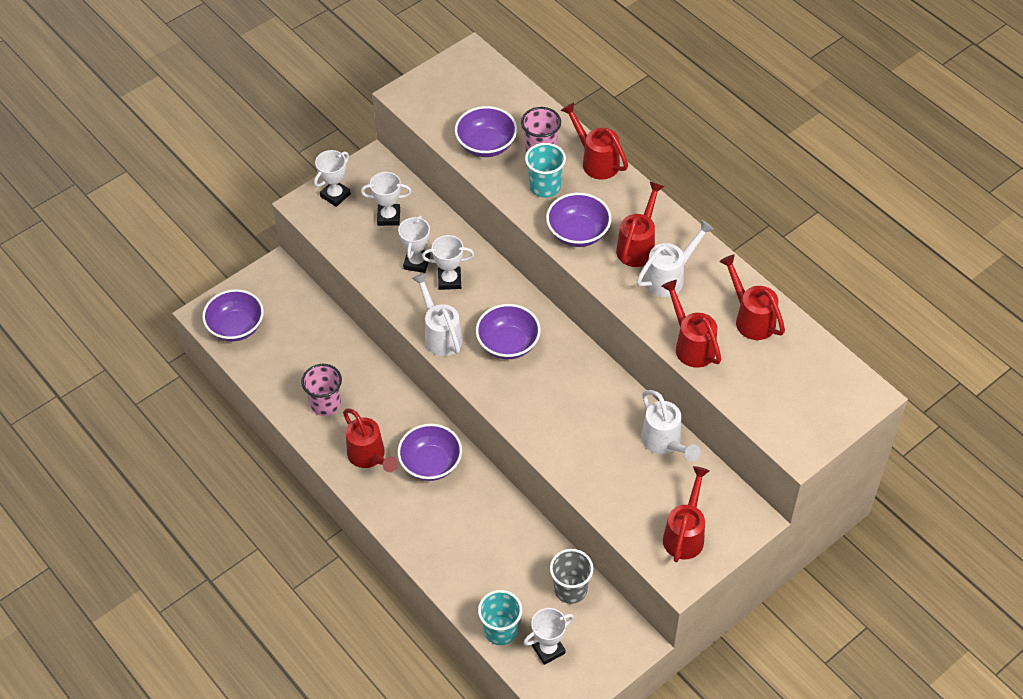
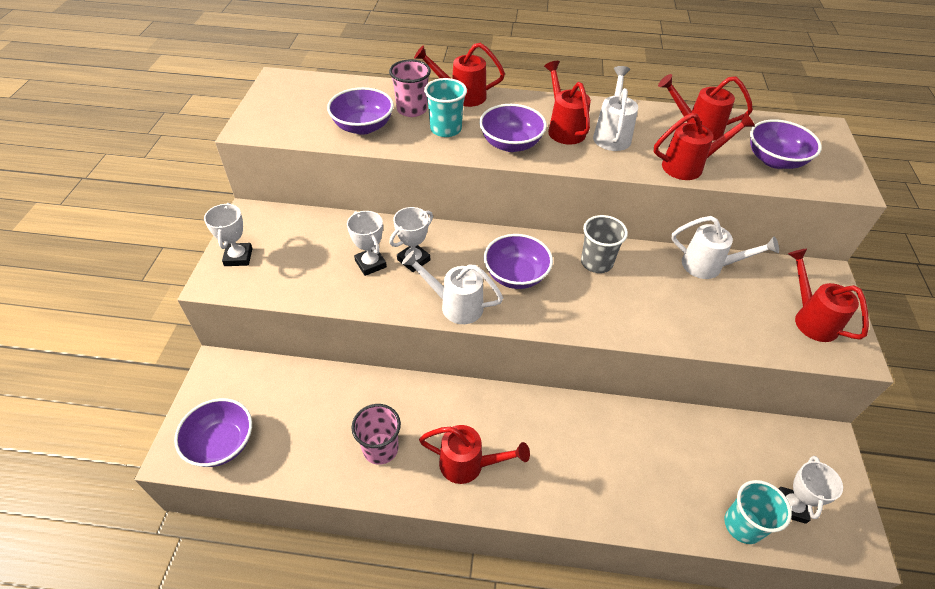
camera: 45 degrees left, 5 degrees down
white trophy [361,172,412,226] -> none
purple bowl [397,424,462,481] -> purple bowl moved to [750,119,822,169]
grey cup [550,549,594,604] -> grey cup moved to [581,215,628,273]
red watering can [661,280,721,368] -> red watering can turned 150 degrees clockwise [654,112,755,180]

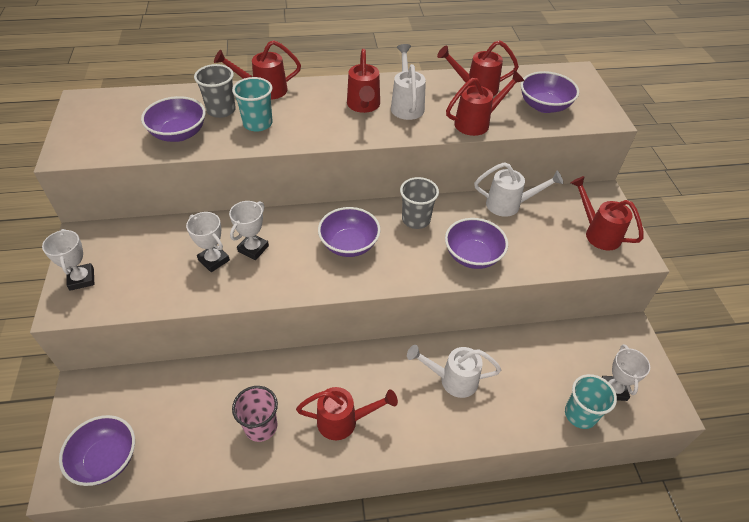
camera: 15 degrees left, 0 degrees up
pink cup [389,60,431,117] -> grey cup [194,64,236,118]
white watering can [402,250,503,324] -> white watering can moved to [407,345,501,398]
purple bowl [479,104,547,152] -> purple bowl moved to [445,218,508,269]
red watering can [544,61,591,144] -> red watering can turned 150 degrees counterclockwise [347,49,380,113]

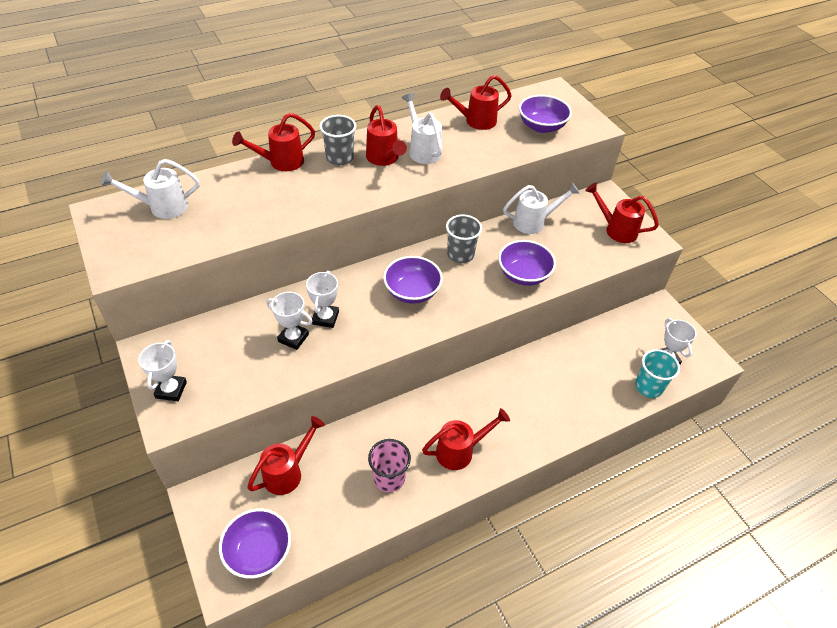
camera: 20 degrees left, 0 degrees up
white trophy [42,229,95,291] -> white trophy turned 45 degrees clockwise [138,340,187,401]
purple bowl [141,96,206,142] -> none
grey cup [194,64,236,118] -> grey cup moved to [319,115,356,165]
turquoise cup [232,77,273,132] -> none
white watering can [407,345,501,398] -> white watering can moved to [101,159,200,219]
red watering can [446,70,524,136] -> red watering can moved to [247,416,325,495]

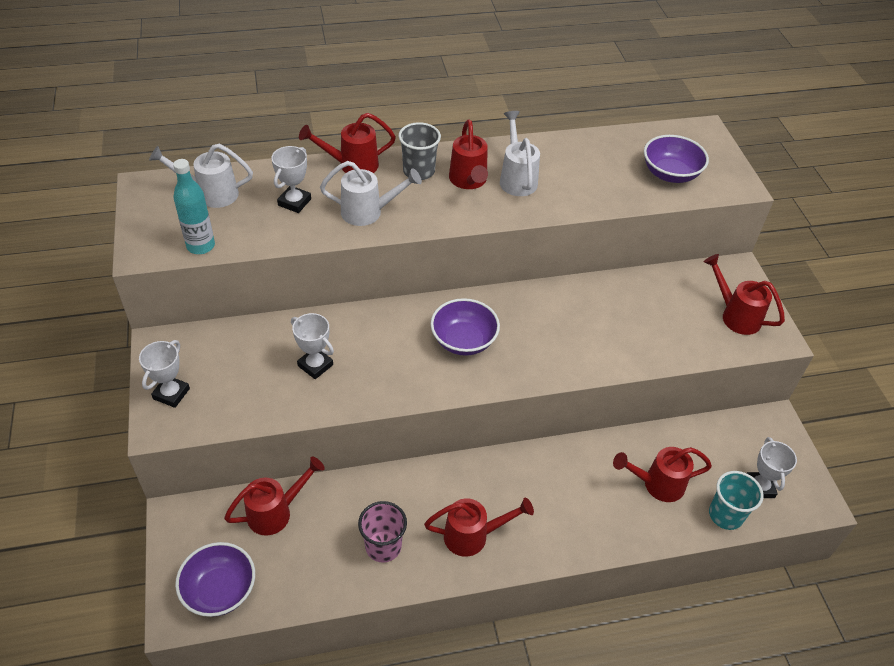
camera: 15 degrees right, 0 degrees up
white trophy [306,271,339,328] -> white trophy moved to [271,146,311,213]
red watering can [440,75,512,130] -> red watering can moved to [613,447,712,502]
grey cup [446,214,482,263] -> none
purple bowl [498,240,556,286] -> none
white watering can [503,183,580,234] -> white watering can moved to [320,161,422,226]
none -> turquoise bottle [173,159,215,254]

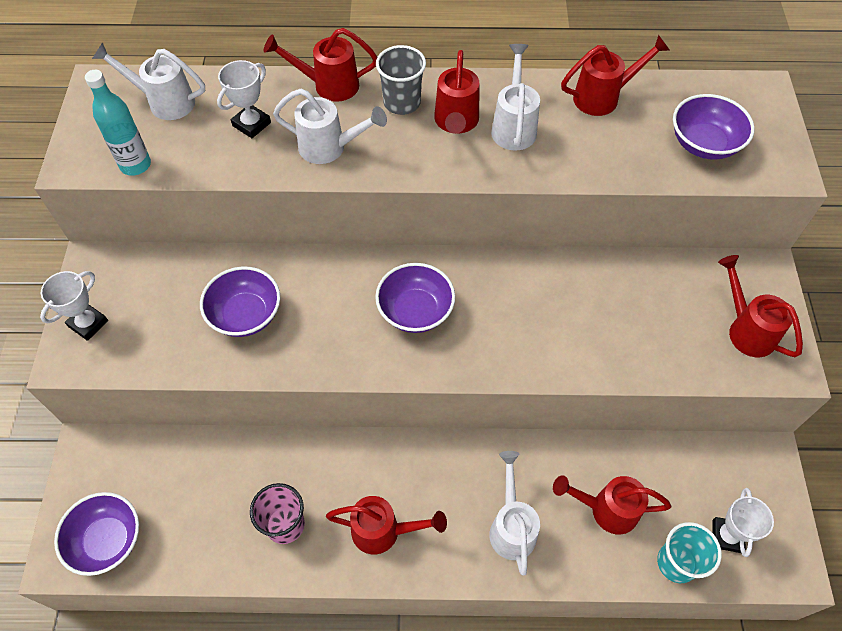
camera: 15 degrees right, 10 degrees up
red watering can [224,457,325,535] -> red watering can moved to [561,35,670,116]
white trophy [291,313,334,379] -> purple bowl [200,266,280,337]
none -> white watering can [489,451,540,575]

